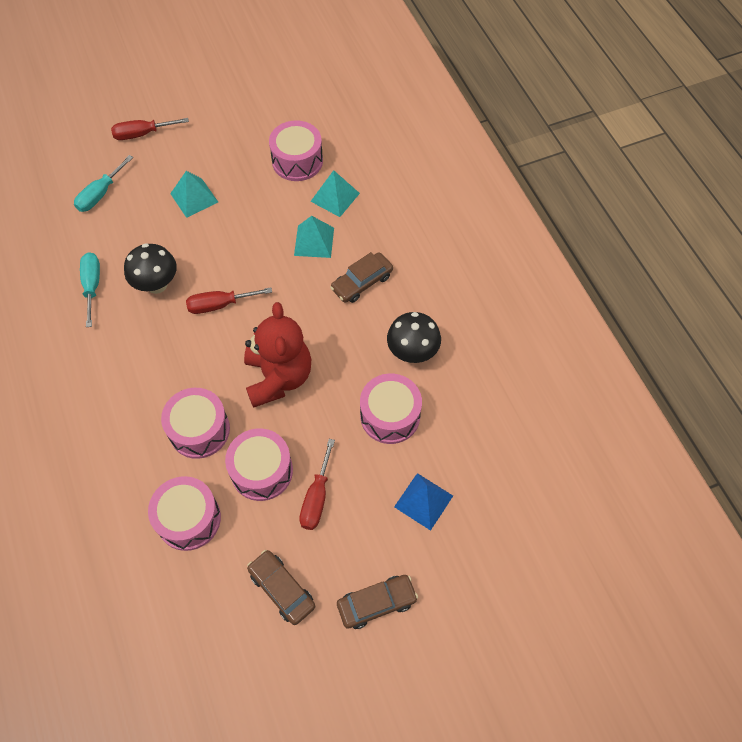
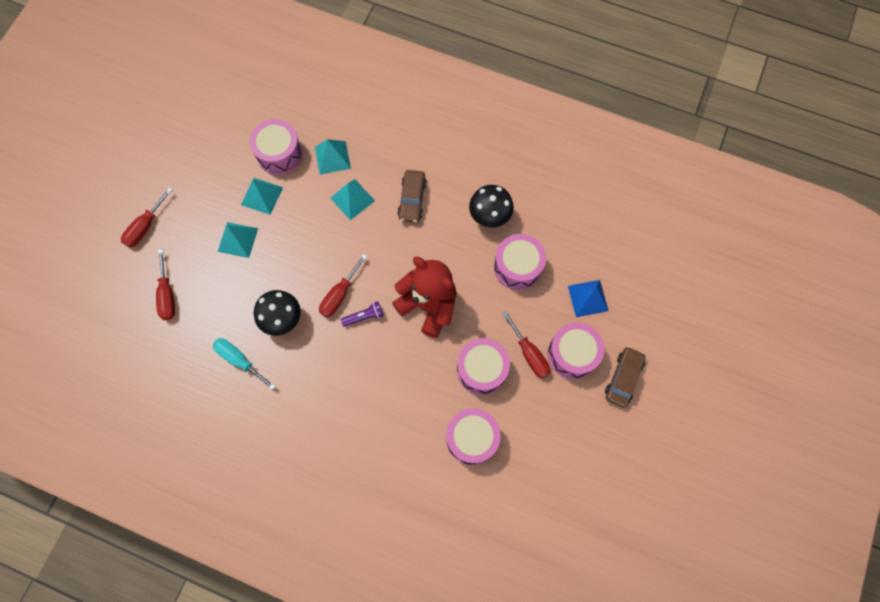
camera: 45 degrees left, 10 degrees up
turquoise screwdriver [74,155,133,212] -> red screwdriver [156,249,175,320]
pink drum [161,388,230,459] -> pink drum moved to [548,323,604,379]
brown car [247,550,315,625] -> none
none -> turquoise pyramid [241,178,283,215]
none -> purple flashlight [341,301,383,327]

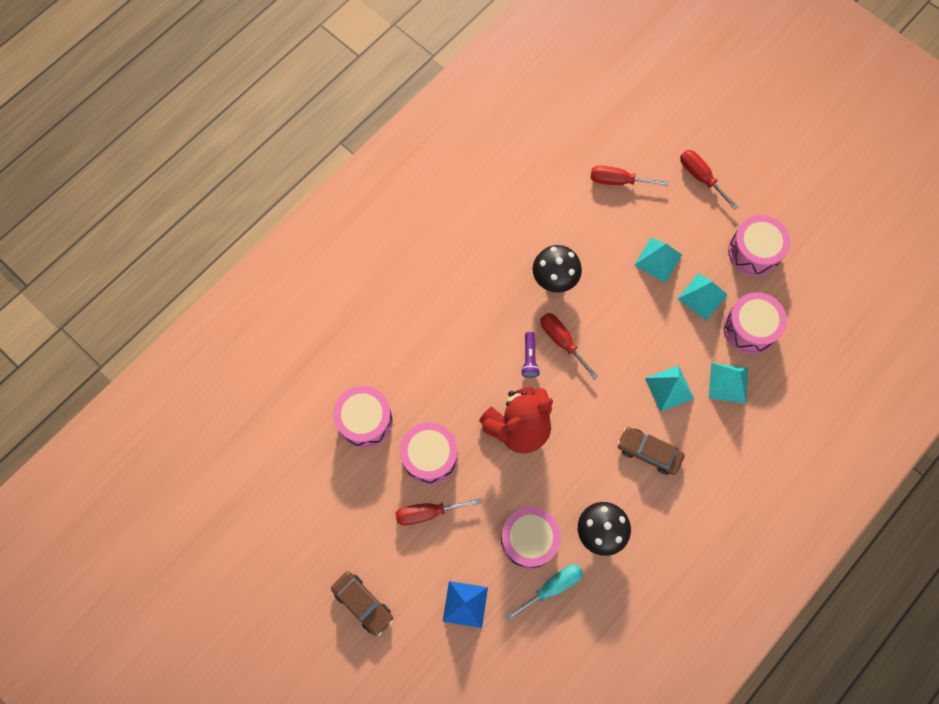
camera: 110 degrees right, 0 degrees up
turquoise screwdriver [213,338,276,390] -> turquoise screwdriver moved to [506,564,583,621]
pink drum [548,323,604,379] -> pink drum moved to [728,215,790,276]

